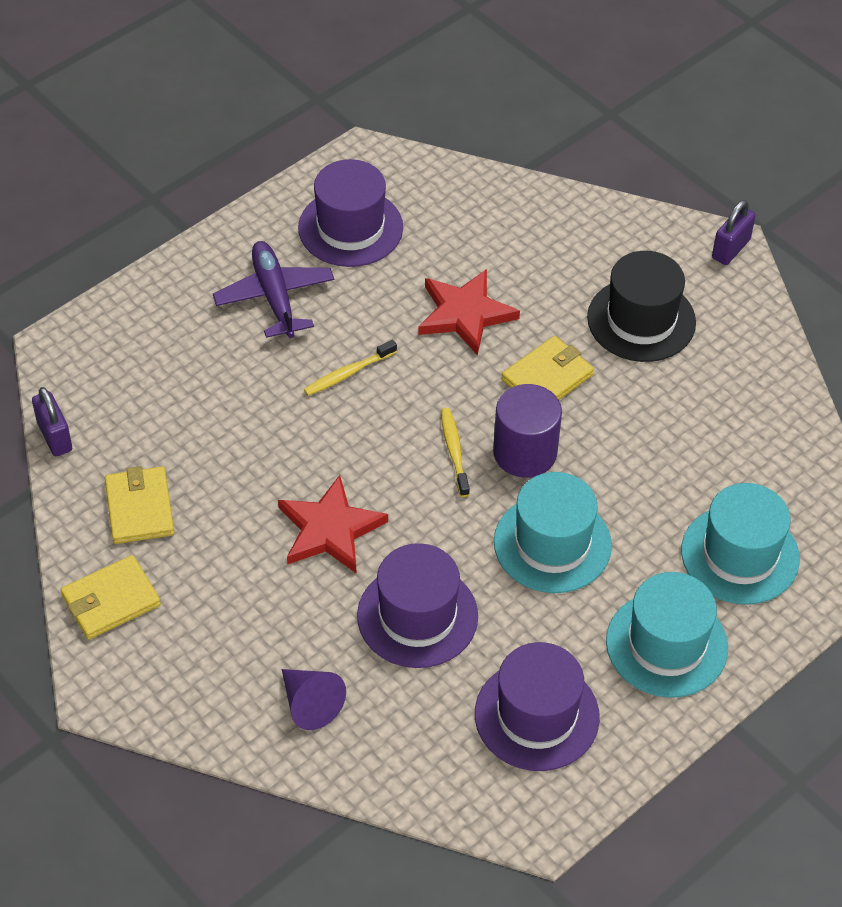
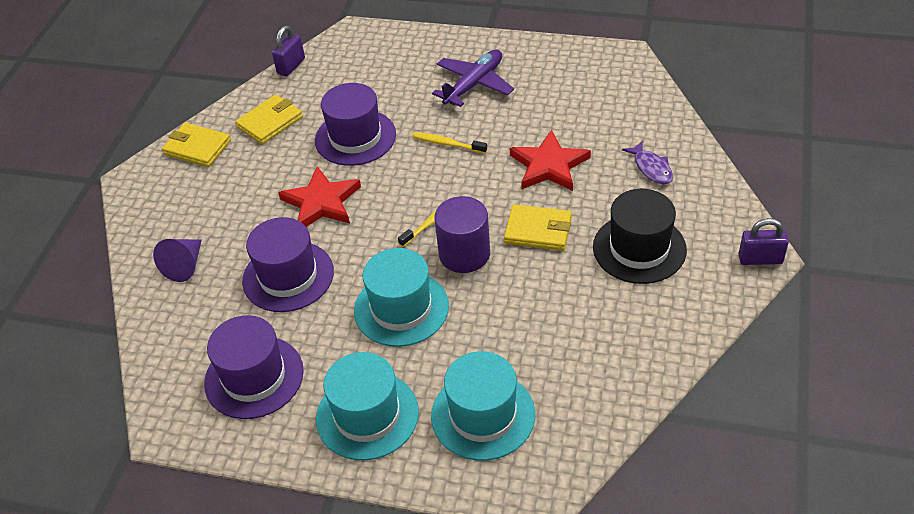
camera: 60 degrees right, 5 degrees down
purple hat [298,159,403,267] -> purple hat moved to [315,83,396,166]
none -> purple fish [622,141,673,184]

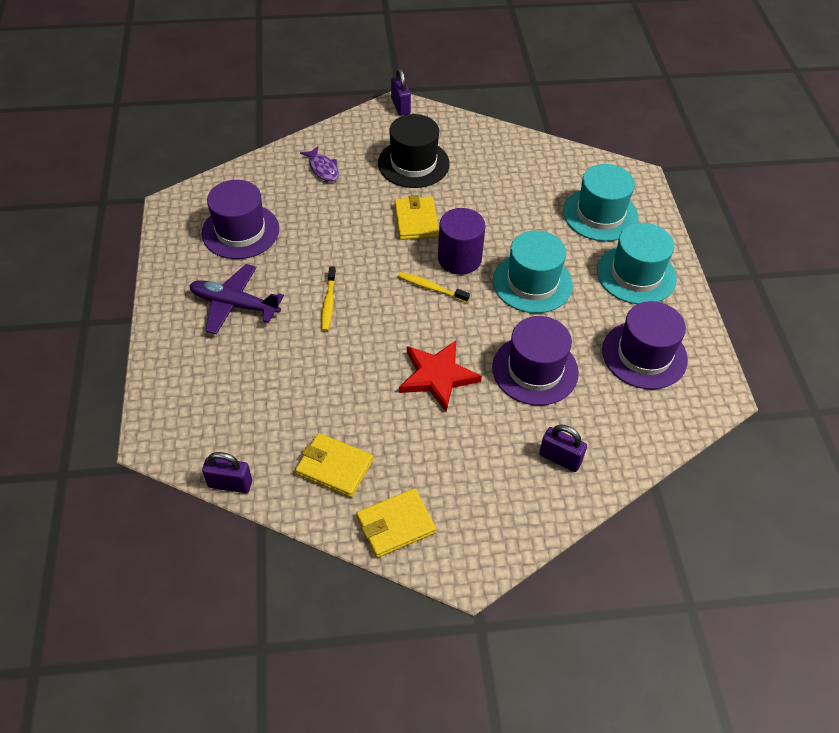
camera: 115 degrees left, 5 degrees up
purple cone [153,239,202,282] -> purple padlock [539,424,587,472]
yellow wallet [162,123,231,167] -> yellow wallet turned 60 degrees clockwise [356,488,436,558]
purple hat [315,83,396,166] -> purple hat moved to [201,180,279,259]
red star [510,130,591,191] -> none
purple fish [622,141,673,184] -> purple fish turned 105 degrees clockwise [300,146,339,182]

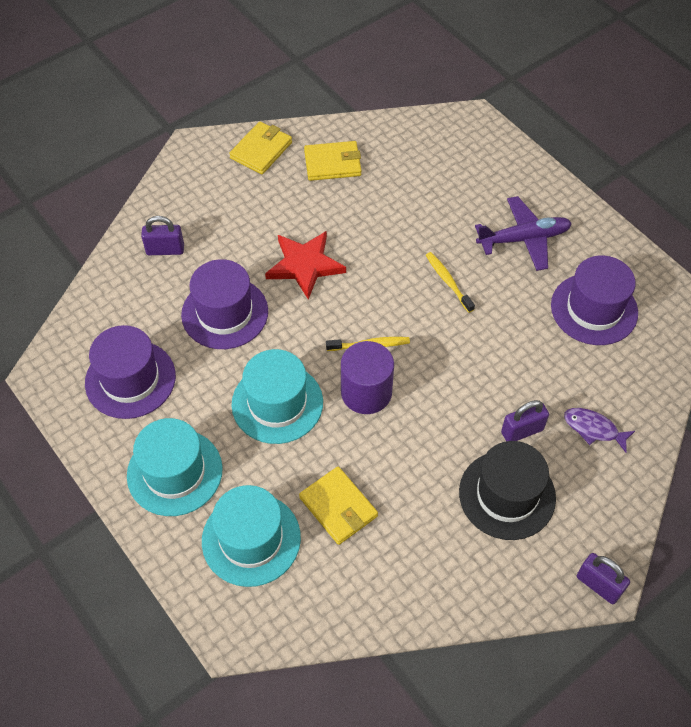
camera: 150 degrees right, 5 degrees up
purple padlock [202,452,252,493] -> purple padlock moved to [501,400,549,441]
yellow wallet [394,195,439,240] -> yellow wallet moved to [299,466,378,545]

